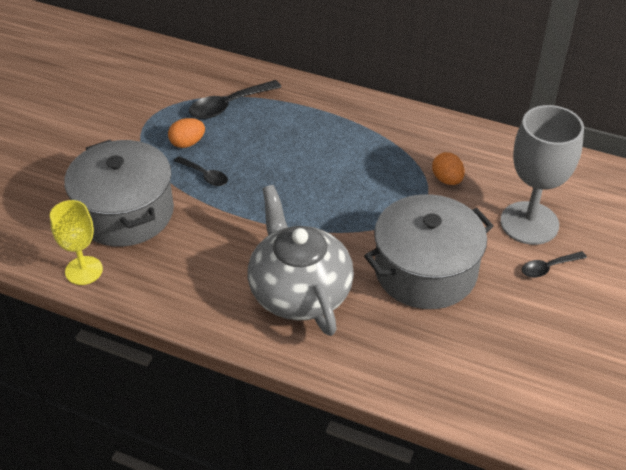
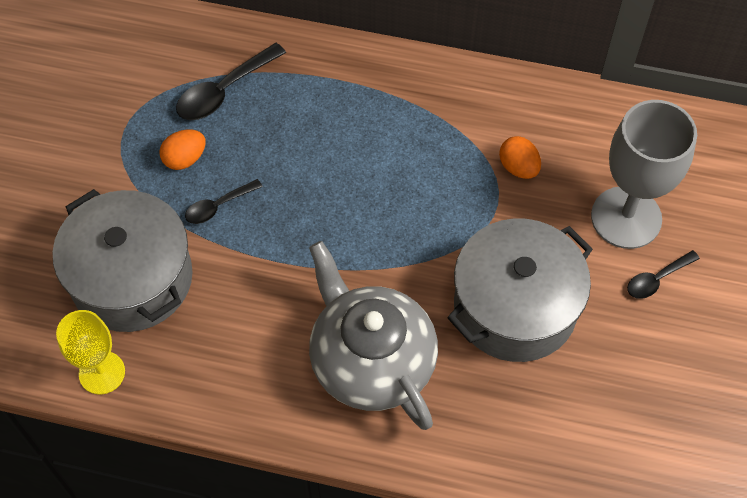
camera: 10 degrees left, 15 degrees up
black spoon [174,156,228,186] -> black spoon turned 120 degrees clockwise [185,179,263,224]

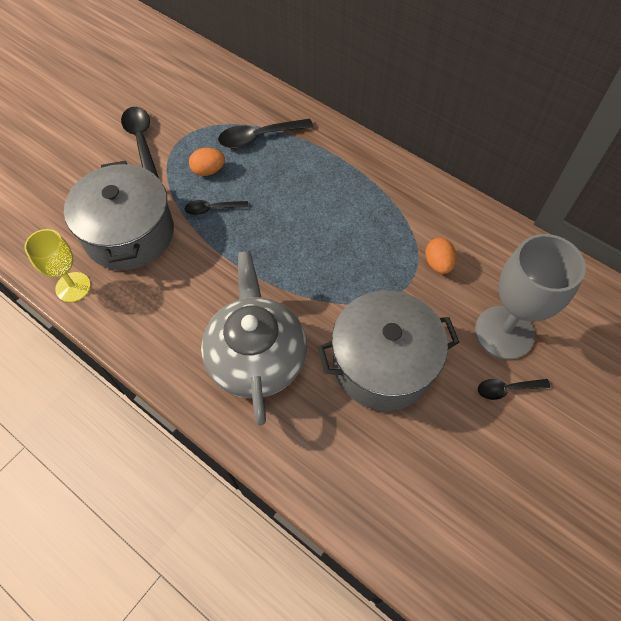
camera: 25 degrees right, 0 degrees up
none -> black spoon [121,107,159,178]

